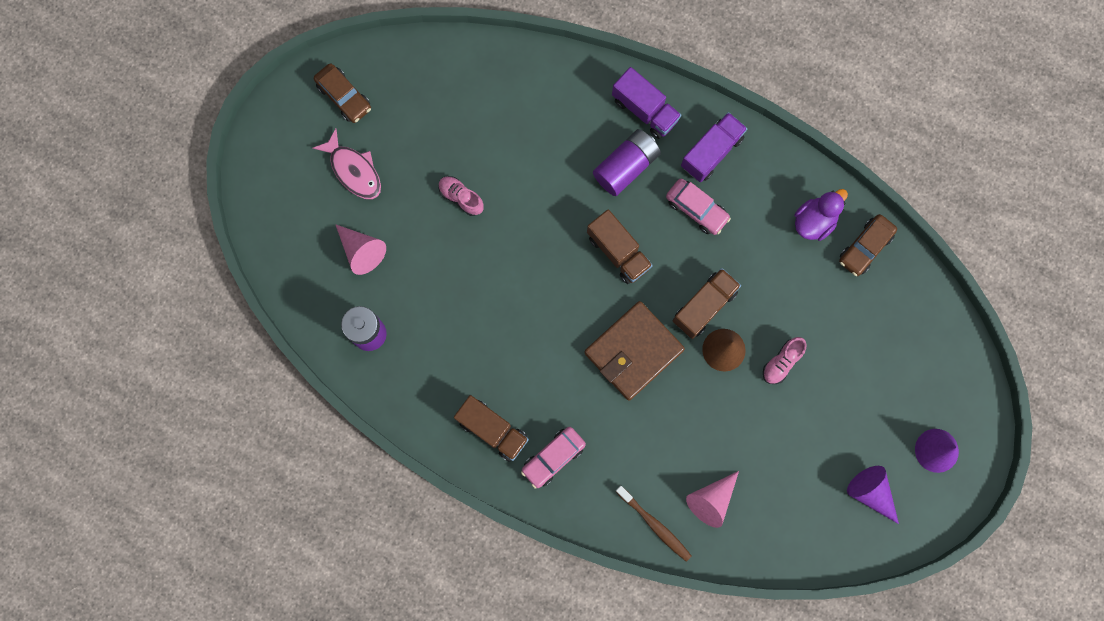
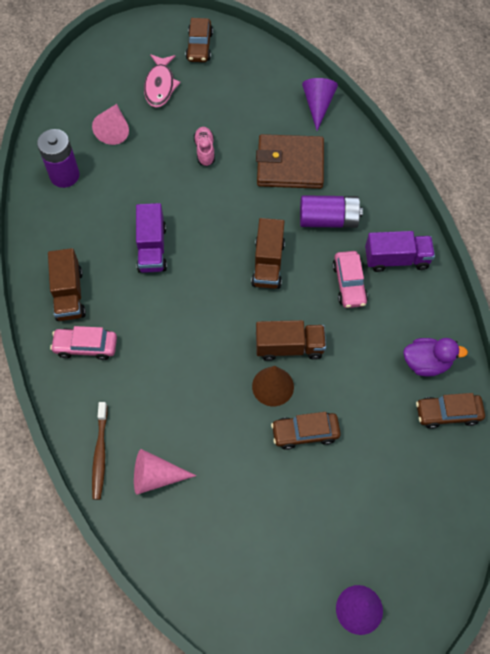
camera: 45 degrees right, 15 degrees down
brown wallet [584,301,685,401] -> brown wallet moved to [256,134,324,189]
purple truck [612,67,681,139] -> purple truck moved to [136,203,167,273]
pink shoe [763,337,807,384] -> brown car [271,412,341,450]
purple cone [847,466,899,524] -> purple cone moved to [302,78,338,131]

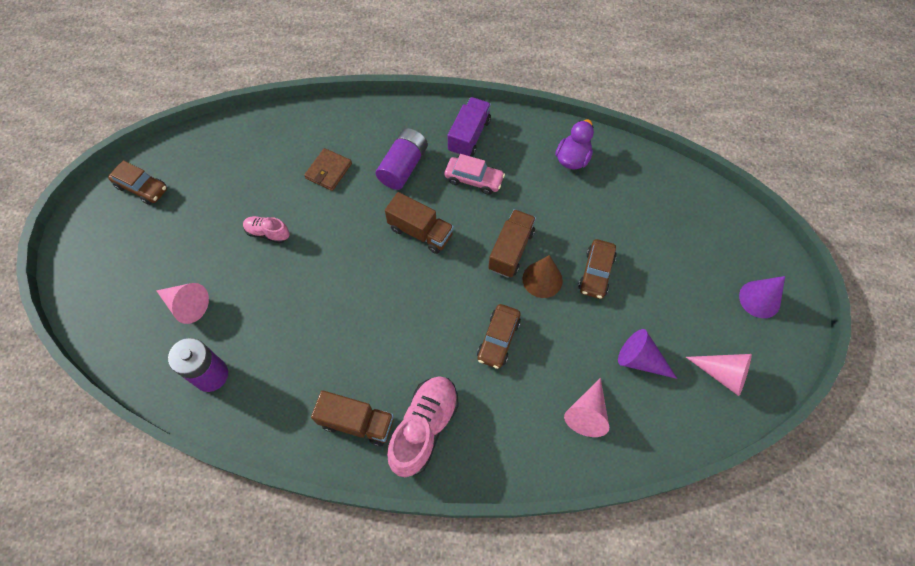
camera: 65 degrees left, 0 degrees up
pink car [50,326,117,360] -> pink shoe [387,376,459,477]
brown toothbrush [92,402,108,500] -> none
purple truck [136,203,167,273] -> none
pink fish [144,54,181,108] -> none
brown wallet [256,134,324,189] -> brown wallet [304,148,352,191], size x0.57
purple cone [302,78,338,131] -> purple cone moved to [618,329,677,379]
brown car [416,393,485,429] -> brown car moved to [477,304,521,369]
none -> pink cone [686,354,752,396]

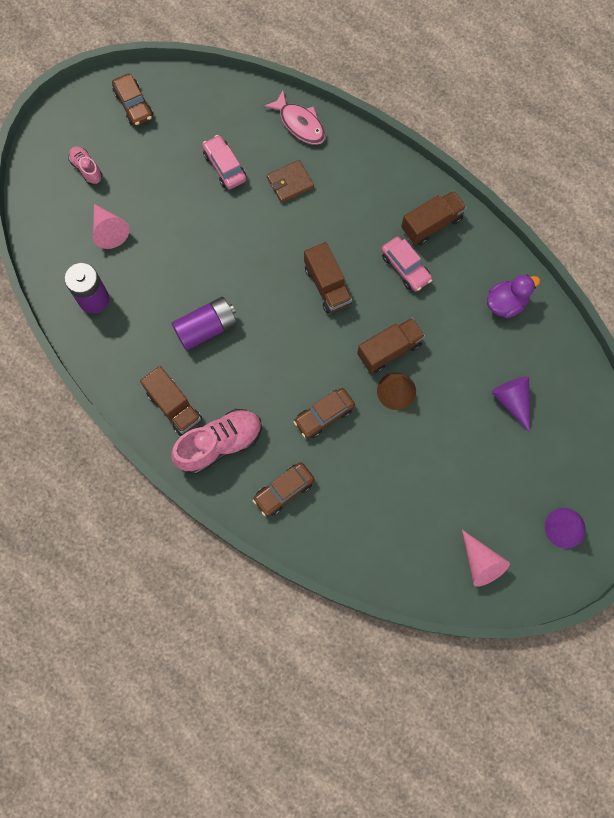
camera: 35 degrees right, 10 degrees up
pink shoe [243,216,290,243] -> pink shoe moved to [69,147,102,185]
purple battery [376,128,428,190] -> purple battery moved to [172,296,237,350]
purple truck [448,97,491,156] -> brown truck [401,190,467,245]
pink cone [564,378,609,437] -> none
brown car [578,239,617,299] -> brown car moved to [253,462,314,516]
purple cone [618,329,677,379] -> purple cone moved to [491,376,530,432]
none -> pink car [202,135,246,189]
none -> pink fish [264,91,326,145]

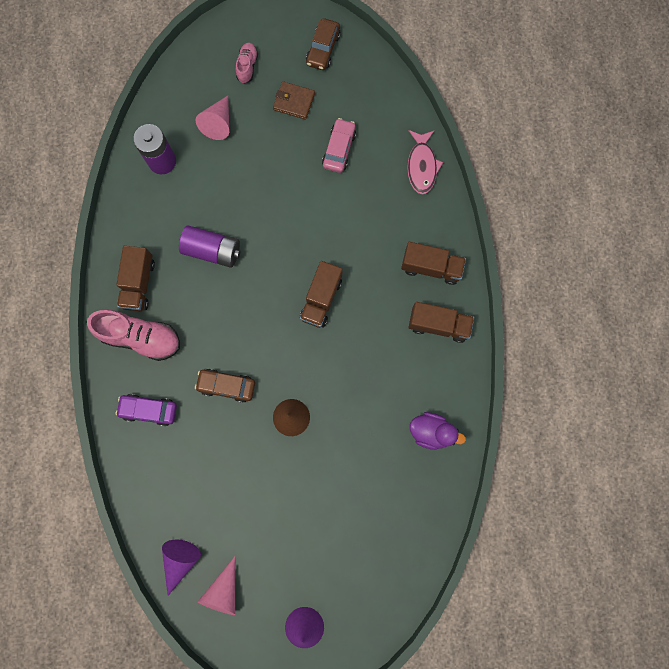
camera: 45 degrees right, 5 degrees up
brown car [253,462,314,516] -> purple car [116,394,177,426]
brown wallet [267,160,314,203] -> brown wallet moved to [273,81,315,120]
brown truck [357,317,425,373] -> brown truck moved to [401,242,466,285]
pink car [381,236,432,292] -> none
purple cone [491,376,530,432] -> purple cone moved to [162,540,201,595]

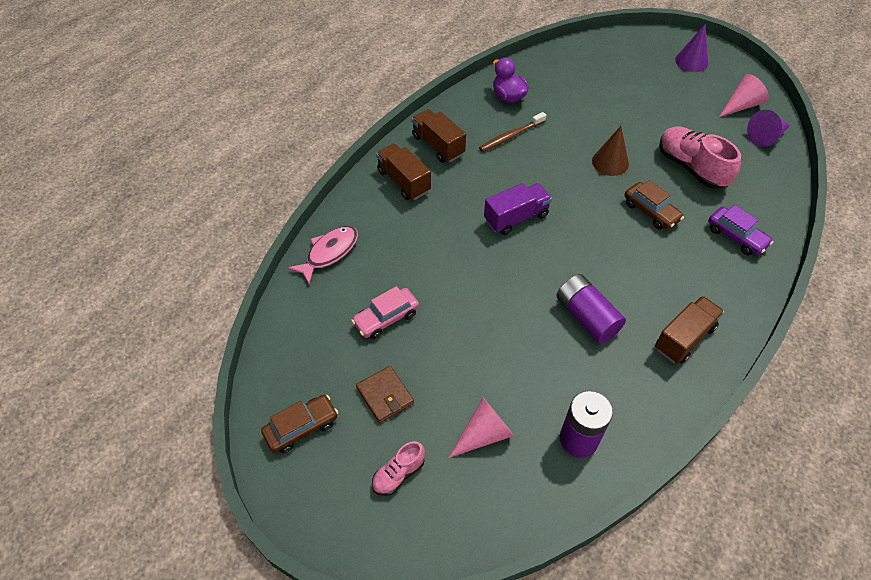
camera: 140 degrees left, 25 degrees down
pink shoe [87,310,180,361] -> pink shoe moved to [659,126,741,189]
brown truck [300,261,343,328] -> purple truck [484,183,552,235]
none -> brown toothbrush [479,112,546,152]

